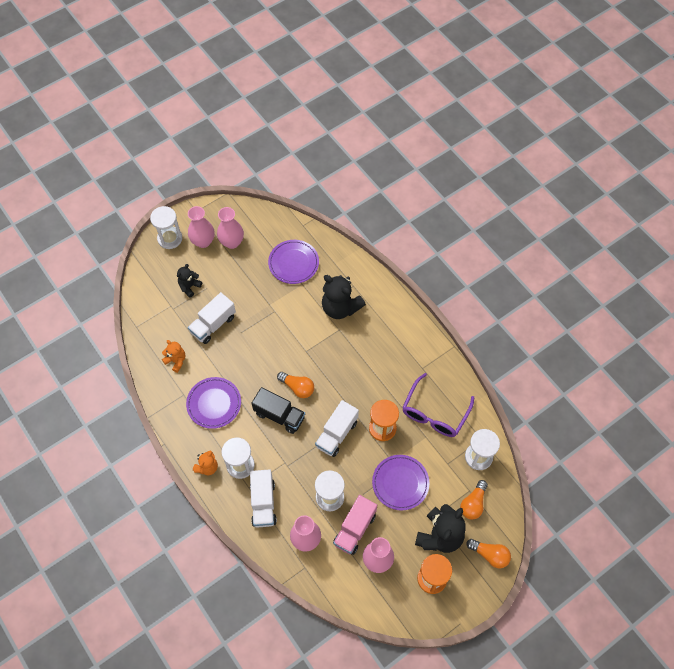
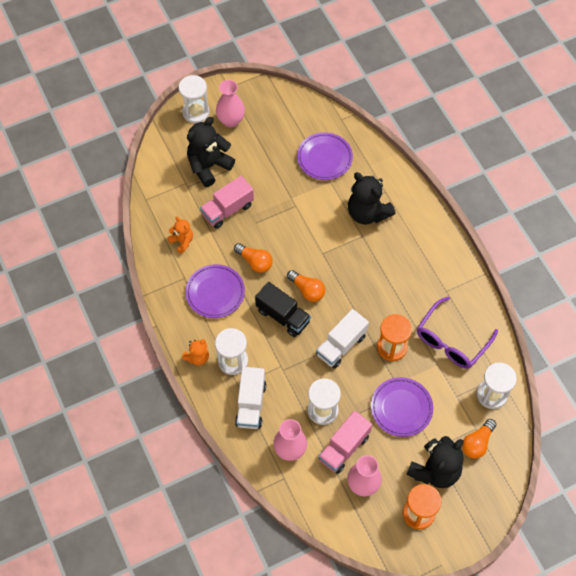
camera: 10 degrees right, 0 degrees up
black teddy bear [177,264,202,298] -> black teddy bear [187,117,235,187], size x1.84
white truck [188,292,236,344] -> pink truck [200,176,254,229]
pink vase [217,207,244,249] -> none
orange light bulb [467,539,511,568] -> orange light bulb moved to [234,243,273,273]

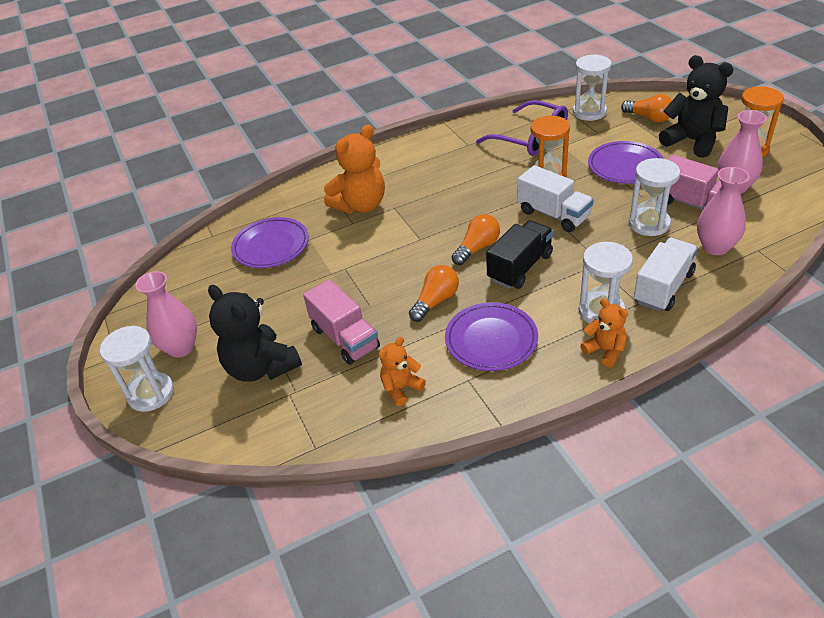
camera: 85 degrees left, 20 degrees down
white truck [235,367,266,429] -> white truck turned 60 degrees counterclockwise [634,238,698,311]
black teddy bear [348,172,396,225] -> orange teddy bear [324,125,385,213]

